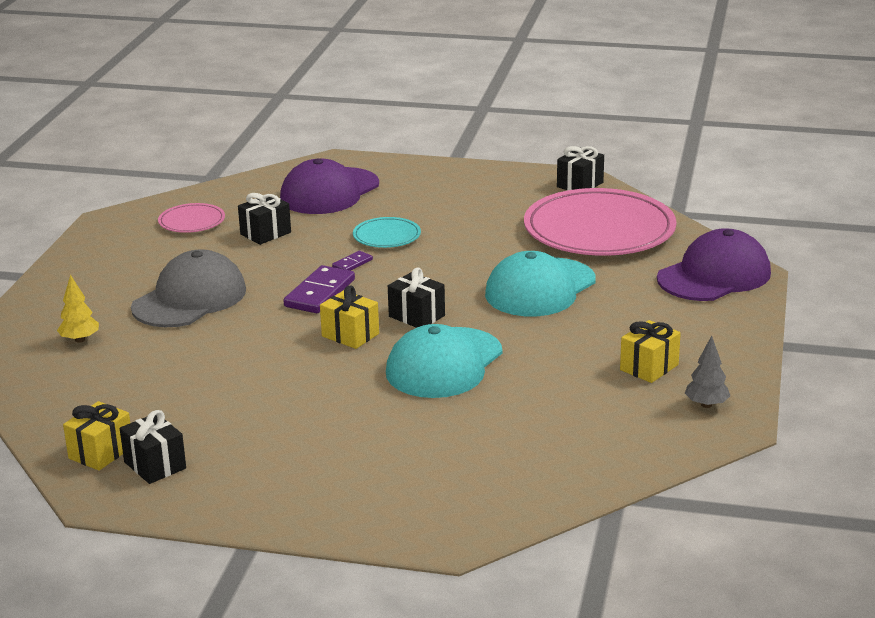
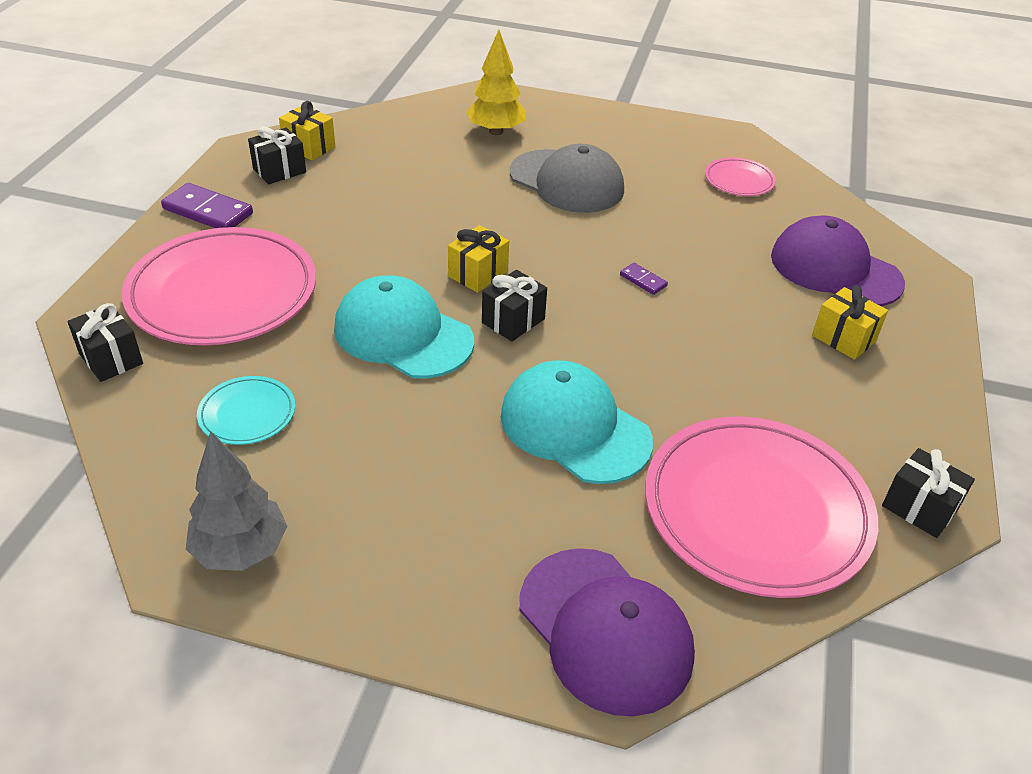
camera: 90 degrees right, 15 degrees up
yellow tree [57,275,99,343] -> yellow tree [466,30,526,135], size x1.64
black gift [238,193,291,245] -> black gift moved to [67,303,143,382]
purple domino [283,265,355,313] -> purple domino moved to [161,183,253,228]
turquoise plate [353,217,421,248] -> turquoise plate moved to [197,376,295,445]
yellow gift [620,320,681,383] -> yellow gift moved to [812,286,888,360]
grey tree [685,336,730,408] -> grey tree [186,431,287,571], size x1.64
none -> pink plate [122,227,316,345]

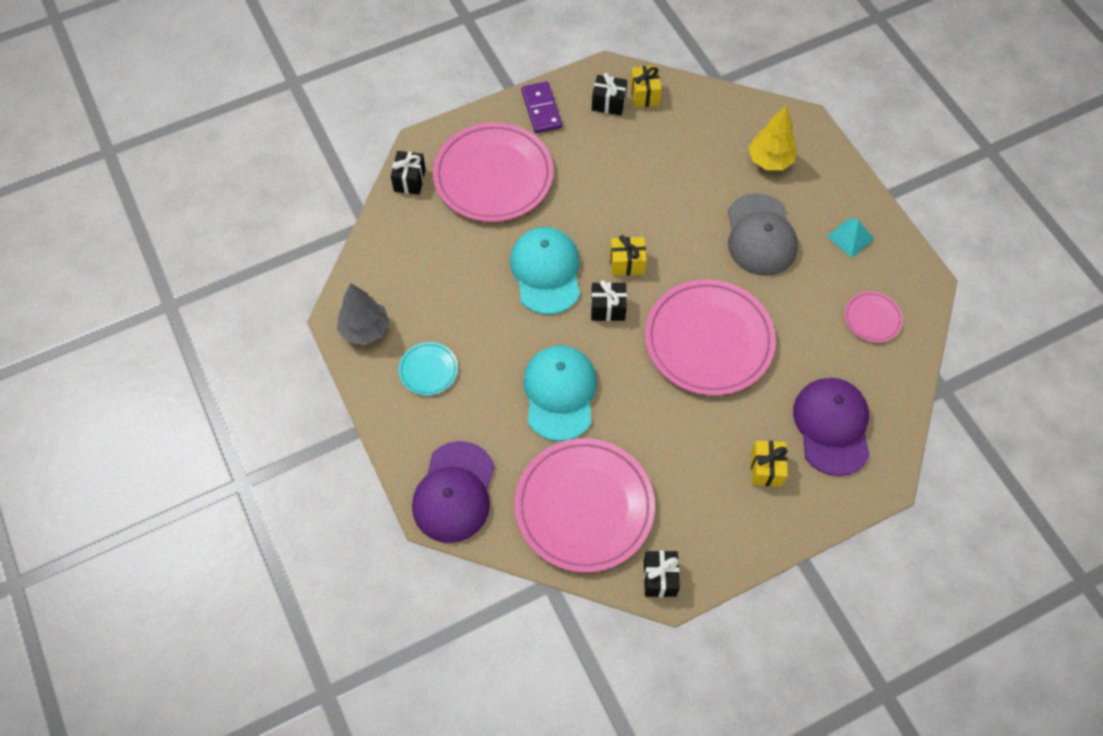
camera: 50 degrees right, 20 degrees up
turquoise plate [197,376,295,445] -> turquoise plate moved to [399,342,458,395]
purple domino [620,263,668,295] -> pink plate [645,279,776,396]
none -> turquoise pyramid [827,218,874,258]

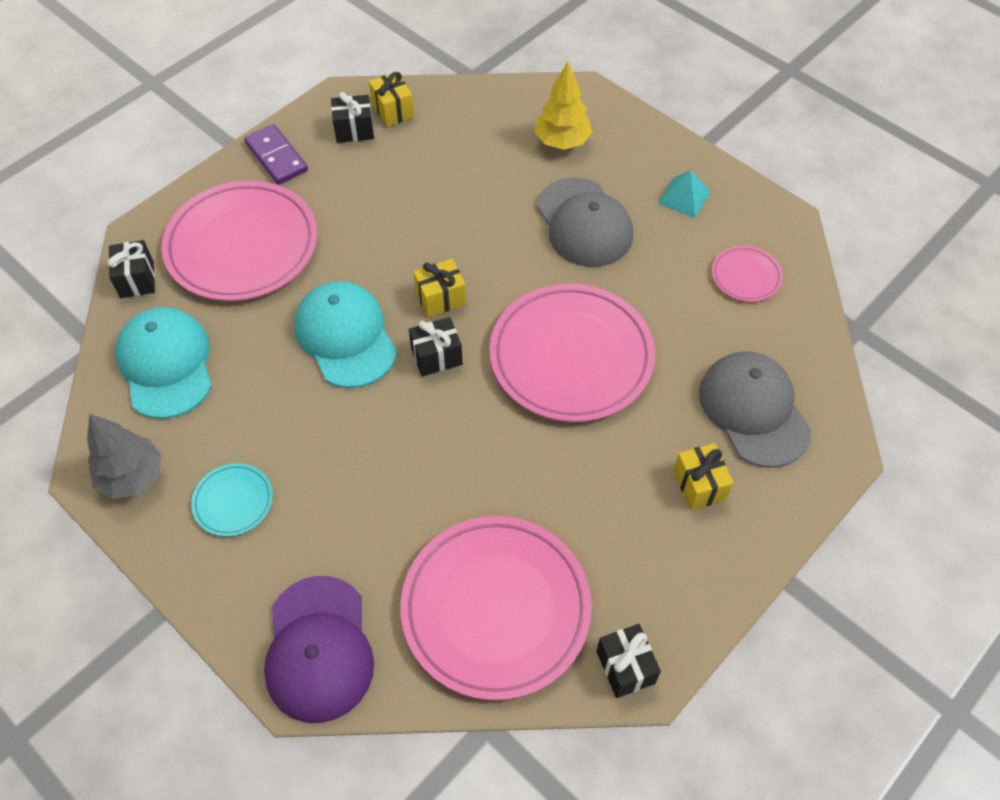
camera: 20 degrees left, 5 degrees down
turquoise cap [523,345,597,441] -> turquoise cap moved to [115,307,212,419]
purple cap [793,378,870,476] -> grey cap [699,351,812,468]

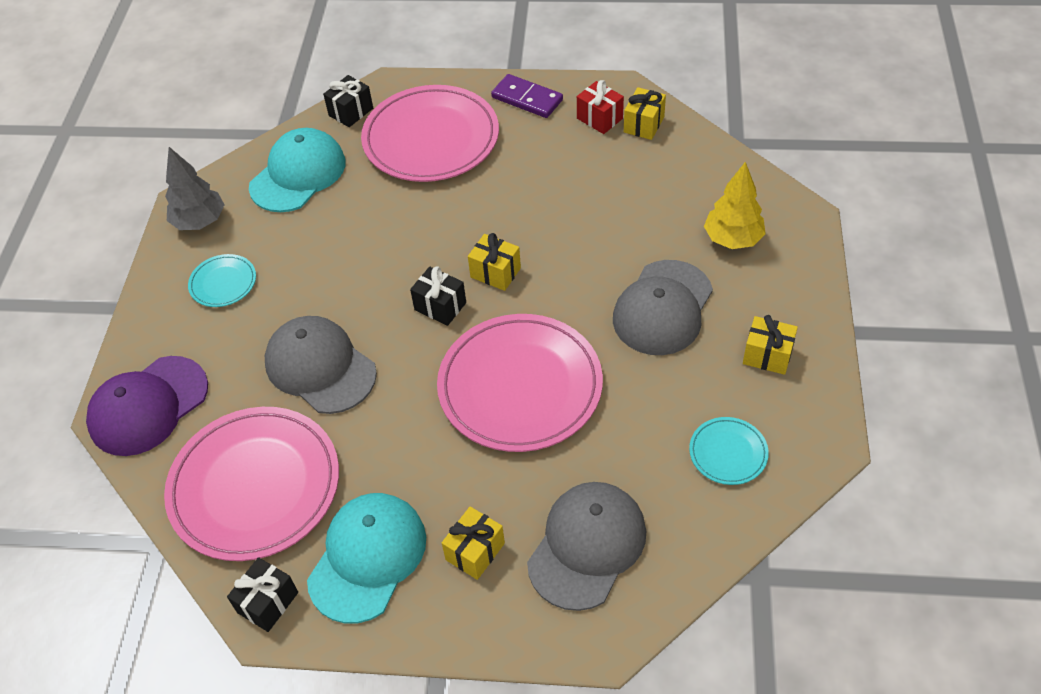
camera: 55 degrees right, 5 degrees down
purple domino [244,124,308,185] -> purple domino turned 75 degrees counterclockwise [491,74,563,118]
turquoise cap [294,281,397,388] -> turquoise cap moved to [307,493,426,624]
black gift [331,92,374,143] -> red gift [577,80,624,134]
turquoise pyramid [658,170,711,218] -> yellow gift [743,315,798,375]
pink plate [712,246,783,302] -> turquoise plate [689,417,769,485]
none -> grey cap [265,316,377,414]

